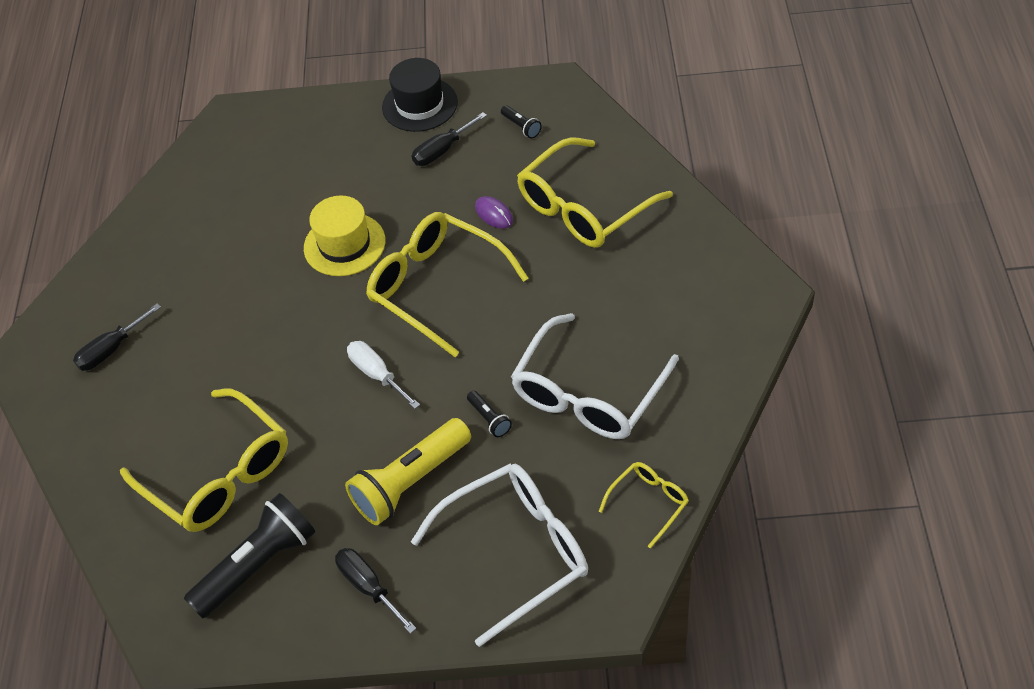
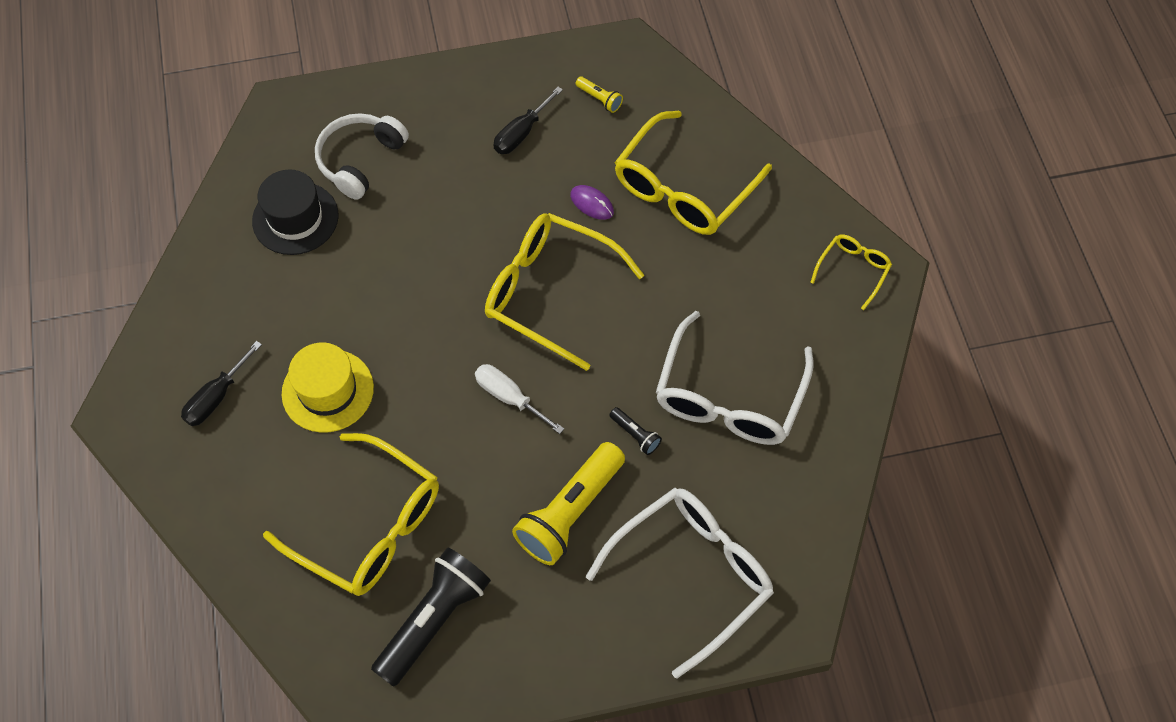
camera: 15 degrees left, 10 degrees up
yellow hat [304,196,385,276] -> yellow hat moved to [282,342,374,433]
black screwdriver [335,548,417,634] -> none
black hat [382,58,458,132] -> black hat moved to [252,169,339,255]
black flashlight [501,105,542,138] -> yellow flashlight [576,77,623,113]
yellow glasses [599,462,689,548] -> yellow glasses moved to [810,235,892,310]
none -> white headphones [315,113,409,200]

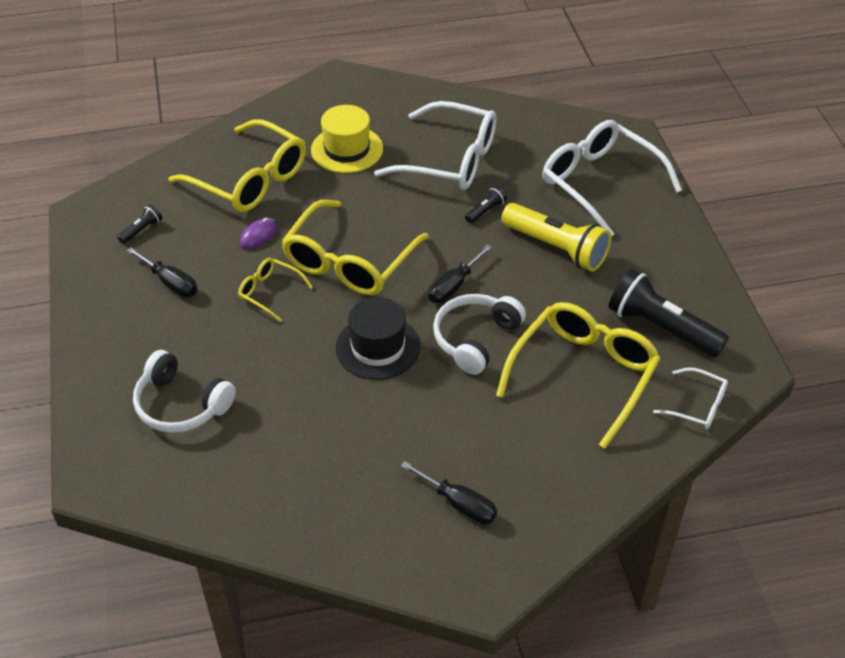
camera: 90 degrees left, 15 degrees down
black hat [252,169,339,255] -> black hat moved to [336,297,420,380]
yellow hat [282,342,374,433] -> yellow hat moved to [311,105,383,173]
white screwdriver [475,364,564,434] -> black screwdriver [428,244,492,303]
yellow flashlight [576,77,623,113] -> black flashlight [117,205,162,244]
yellow glasses [810,235,892,310] -> yellow glasses moved to [238,258,313,322]
none -> white headphones [433,294,526,375]
none -> white glasses [653,368,728,429]

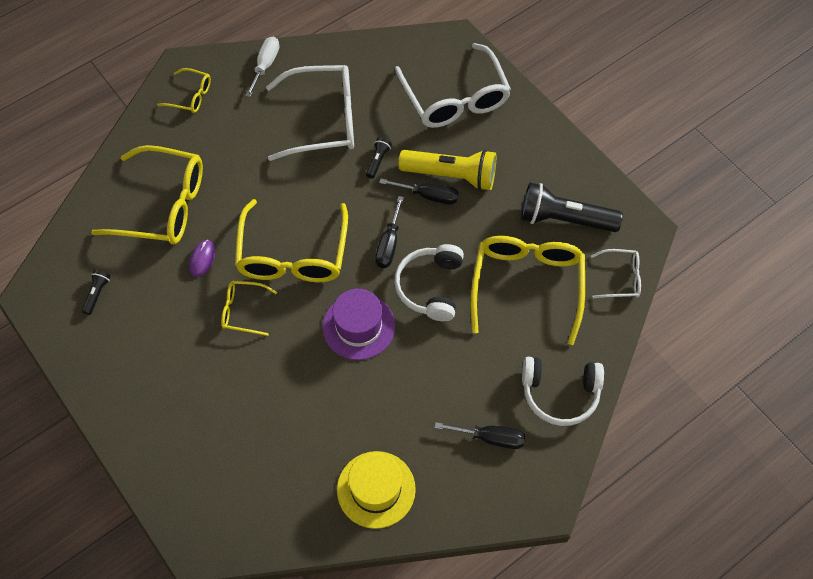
camera: 25 degrees left, 15 degrees up
black screwdriver [127,247,198,297] -> black screwdriver moved to [379,179,459,205]
white headphones [133,350,236,433] -> white headphones moved to [522,357,604,426]
yellow hat [311,105,383,173] -> yellow hat moved to [337,451,416,529]
black hat [336,297,420,380] -> purple hat [322,289,395,360]
white glasses [542,120,682,237] -> white glasses turned 135 degrees counterclockwise [395,43,511,128]
none -> yellow glasses [157,68,211,113]
none -> white screwdriver [246,37,279,97]

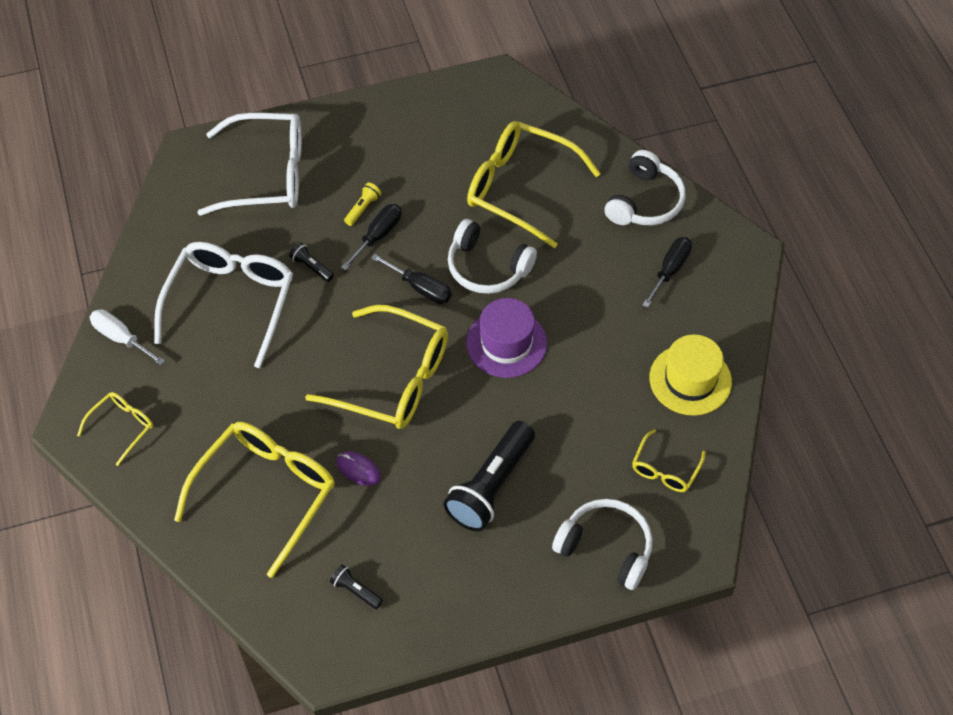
camera: 70 degrees left, 5 degrees down
yellow glasses [221,281,277,336] -> yellow glasses moved to [632,429,706,492]
yellow flashlight [398,150,496,191] -> yellow flashlight [344,182,382,226], size x0.44
black flashlight [521,183,623,232] -> black flashlight moved to [443,421,535,531]
white glasses [591,249,641,298] -> none
none -> white headphones [552,499,652,590]

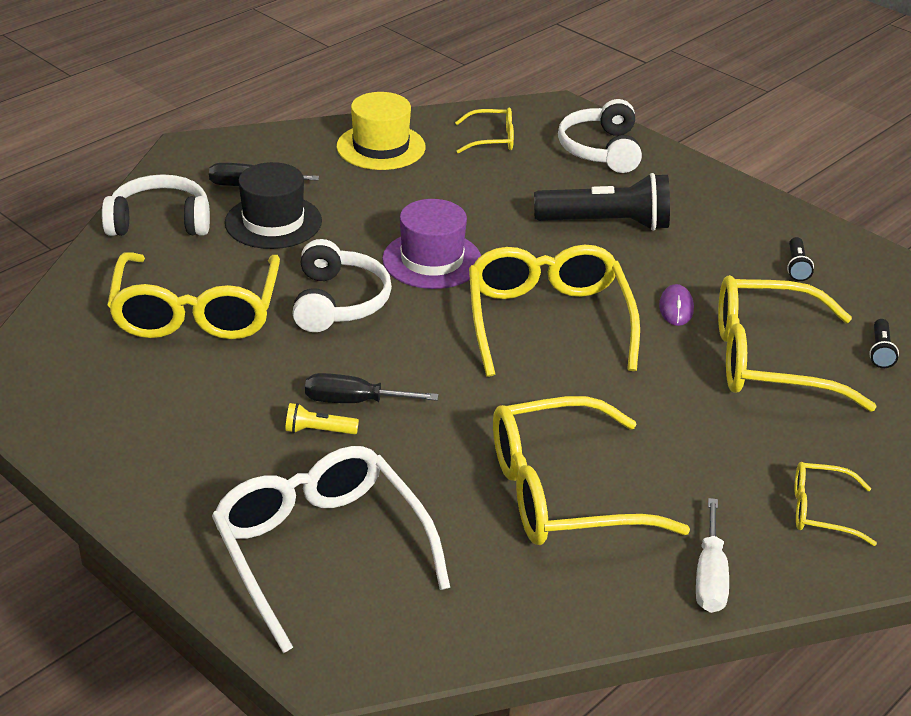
camera: 120 degrees left, 20 degrees down
white glasses [154,242,293,368] -> yellow glasses [493,396,690,545]
black flashlight [289,243,334,282] -> black flashlight moved to [869,319,899,368]
black screwdriver [371,254,452,304] -> none
none -> black hat [225,162,322,249]

